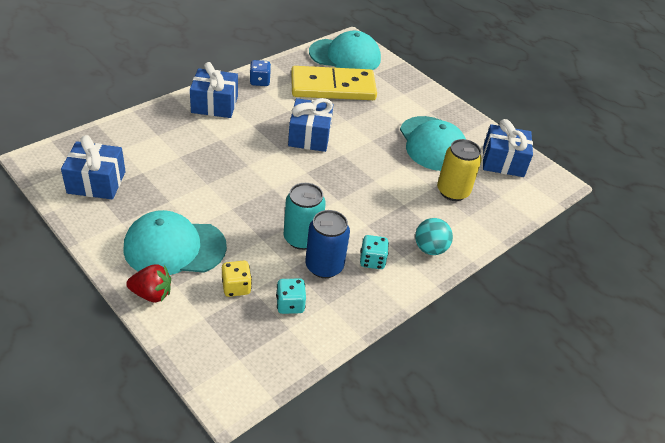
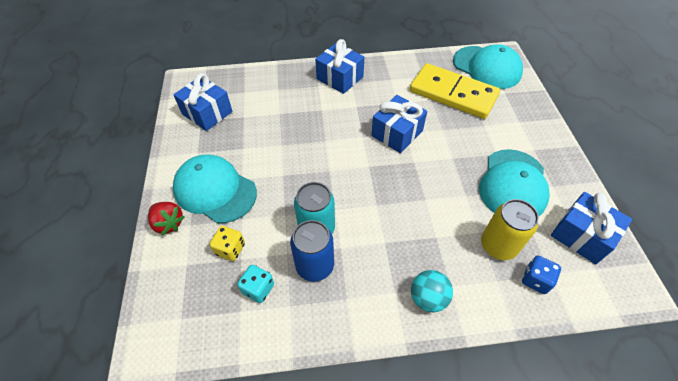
camera: 40 degrees right, 10 degrees up
blue dice [250,60,271,86] -> blue dice moved to [522,255,561,294]
turquoise dice [360,235,389,269] -> none

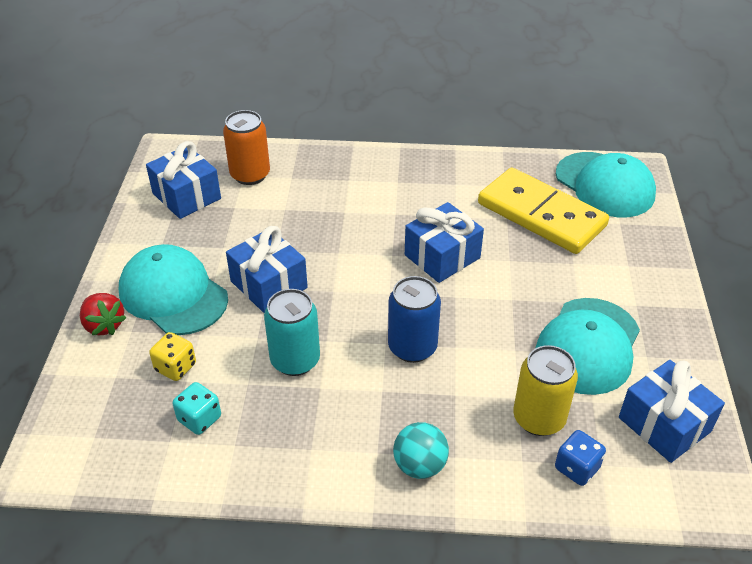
camera: 10 degrees right, 10 degrees down
blue can [290,220,334,282] -> blue can moved to [388,276,441,363]
blue gift [315,39,364,94] -> blue gift moved to [226,226,308,313]
none -> orange can [223,110,270,185]

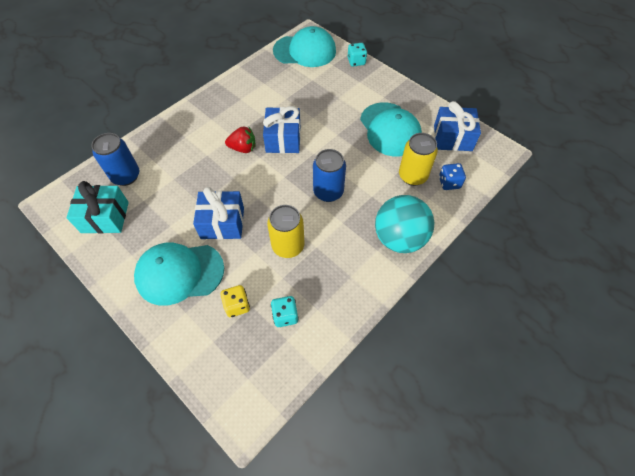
camera: 50 degrees left, 15 degrees up
red strawberry [80,293,126,335] -> red strawberry moved to [225,127,255,153]
blue gift [146,141,221,219] -> turquoise gift [66,181,129,234]
orange can [223,110,270,185] -> blue can [91,133,139,186]
turquoise can [264,289,320,376] -> yellow can [267,205,305,258]
turquoise ball [393,422,449,479] -> turquoise ball [375,195,435,253], size x1.73
yellow domino [478,168,609,254] -> none
none -> turquoise dice [348,43,367,67]

